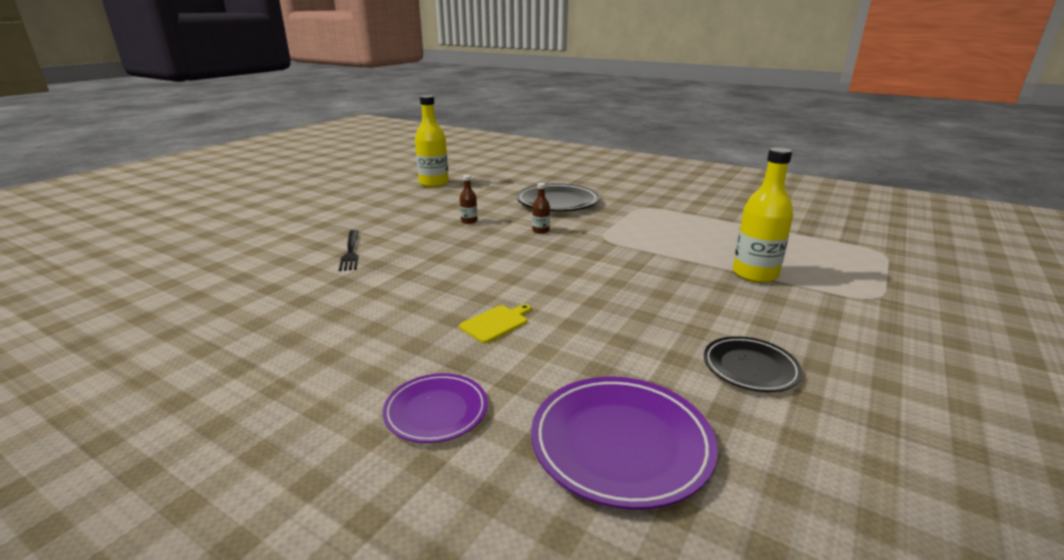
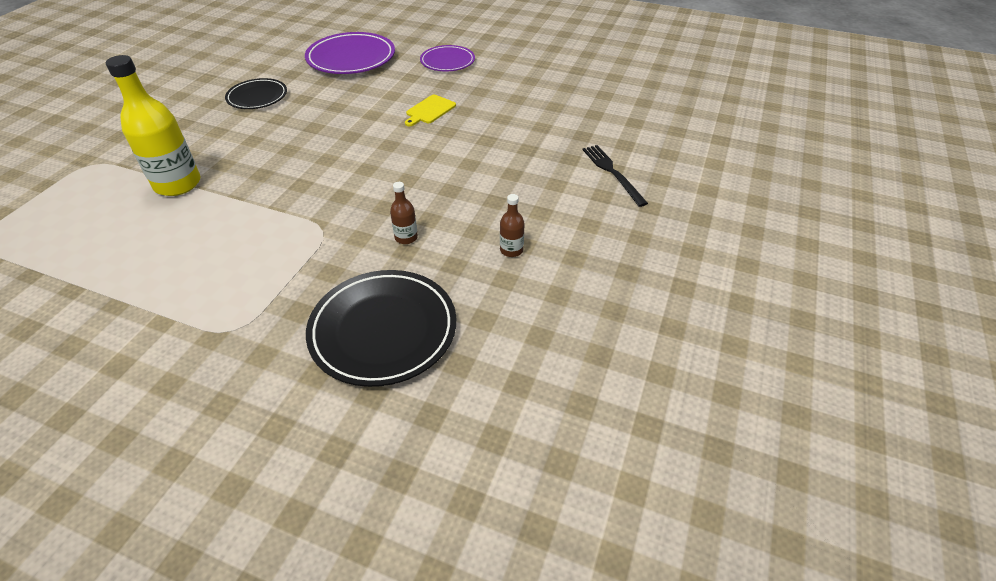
camera: 170 degrees right, 20 degrees up
yellow bottle [415,95,449,187] -> none

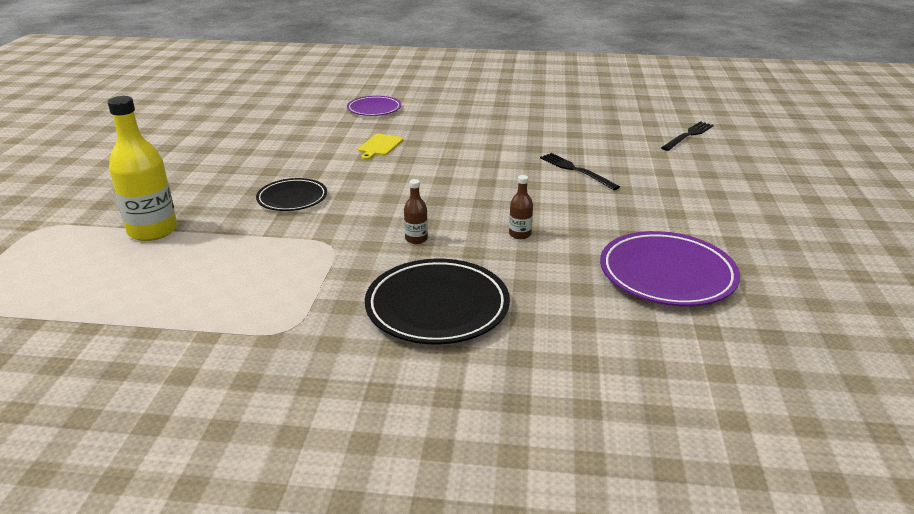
camera: 15 degrees left, 15 degrees down
black plate [225,78,287,109] -> black plate moved to [256,178,327,211]
purple plate [305,32,395,74] -> purple plate moved to [600,231,740,306]
none -> black fork [661,121,714,151]

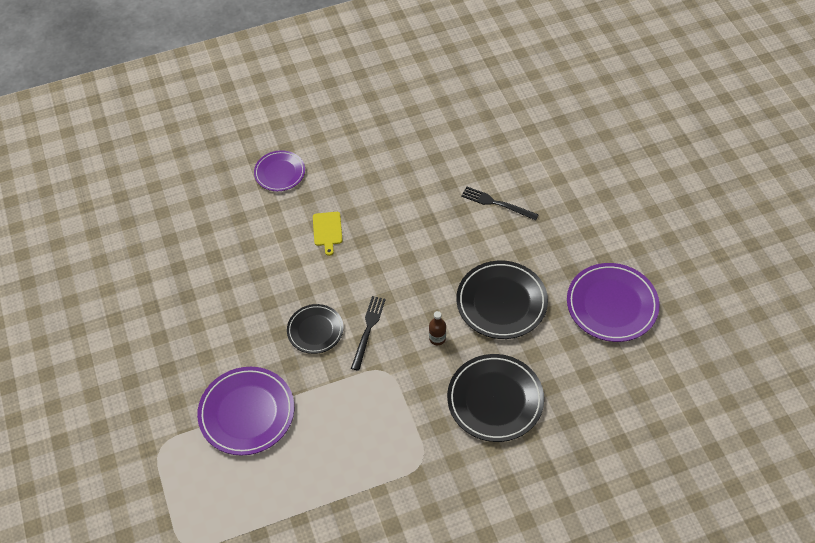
camera: 25 degrees left, 25 degrees up
yellow bottle [108,96,177,241] -> purple plate [197,367,294,456]
brown bottle [509,175,533,239] -> black plate [456,261,548,339]
black fork [661,121,714,151] -> black fork moved to [351,296,386,371]

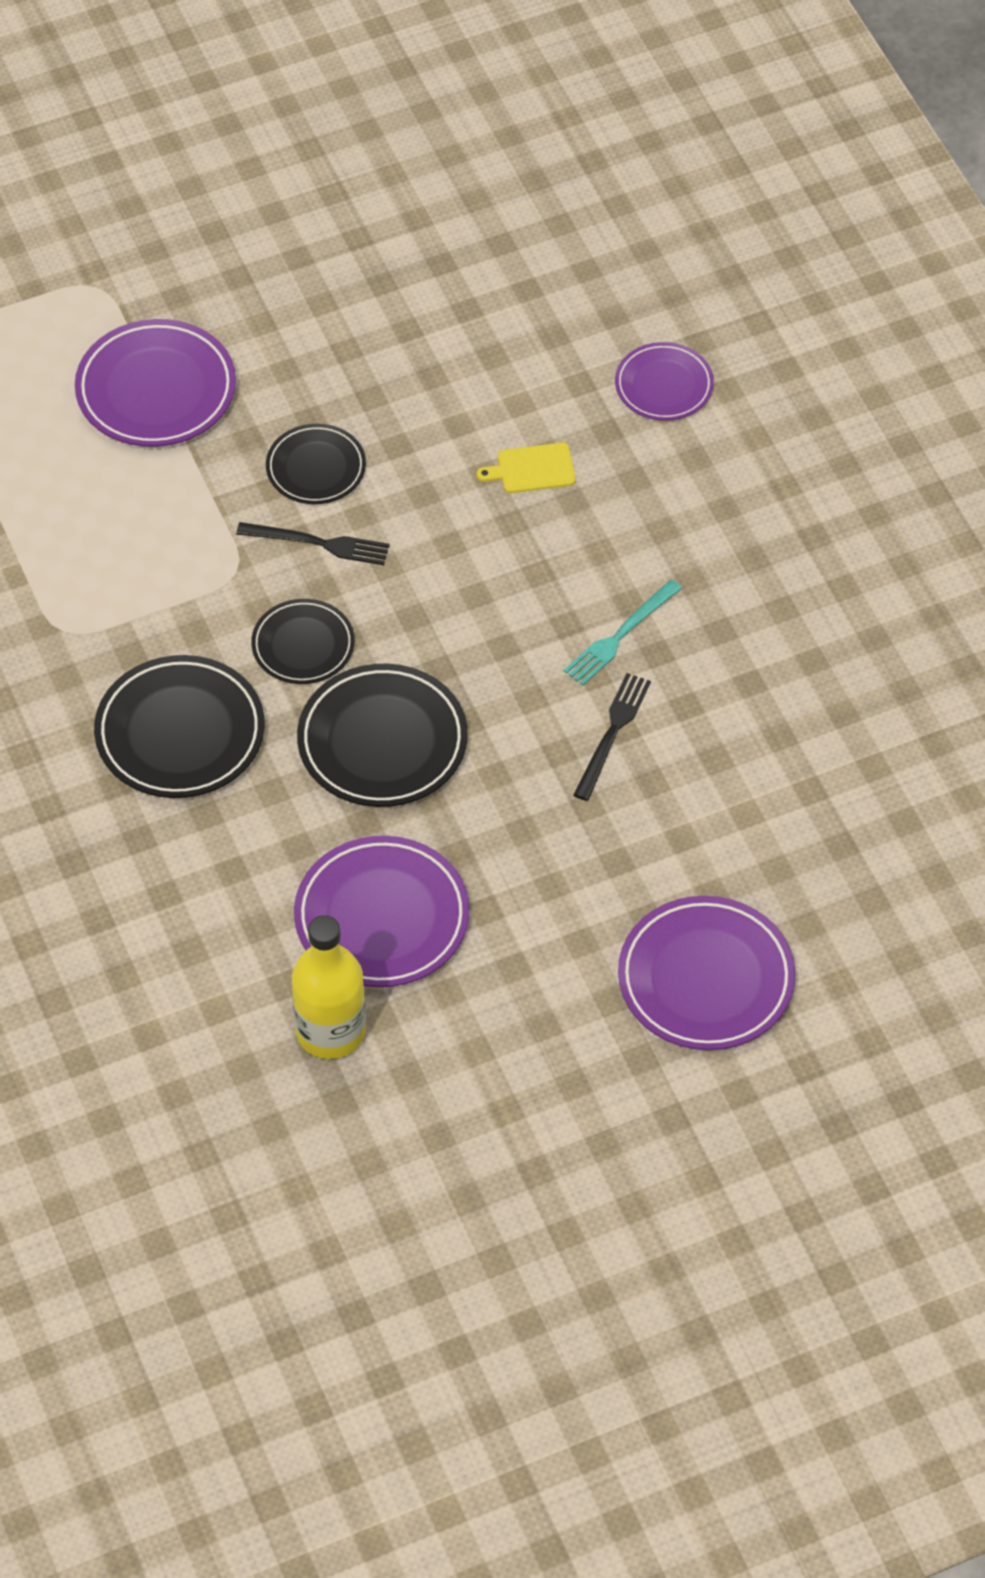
camera: 85 degrees right, 0 degrees up
brown bottle [429,311,446,345] -> black plate [251,599,355,684]
none -> yellow bottle [292,915,366,1059]
none -> turquoise fork [564,579,682,686]
none -> purple plate [618,896,796,1050]

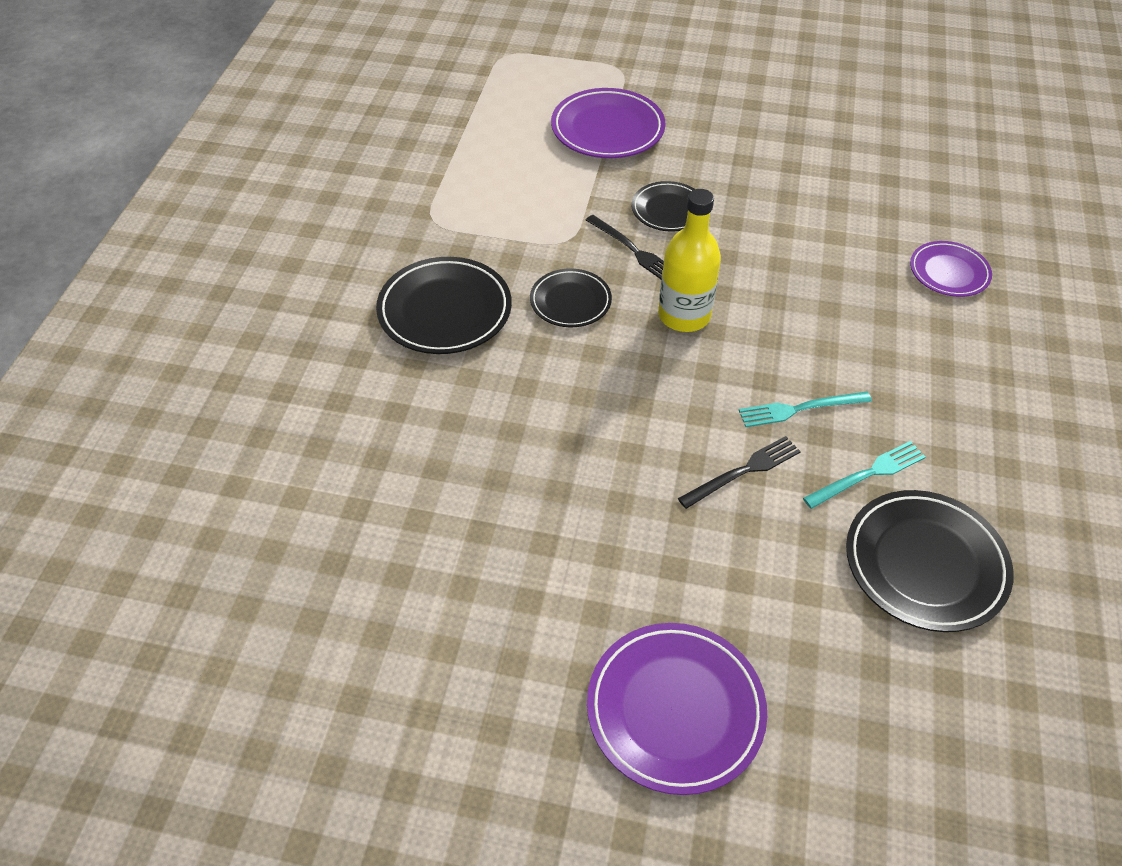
camera: 35 degrees right, 5 degrees down
yellow bottle [292,915,366,1059] -> yellow bottle moved to [658,189,721,332]
purple plate [294,836,470,987] -> none
black plate [297,664,468,807] -> black plate moved to [846,490,1014,632]
yellow cutting board [477,443,576,493] -> none
none -> turquoise fork [803,441,926,509]

